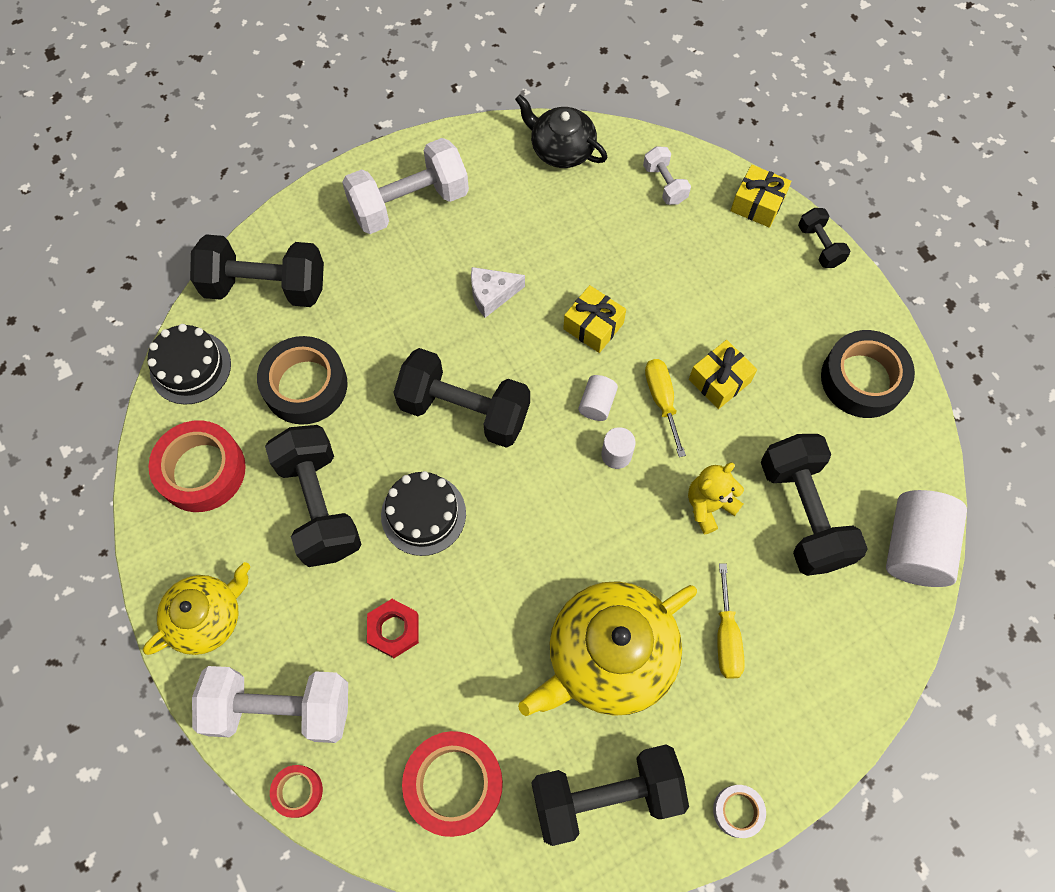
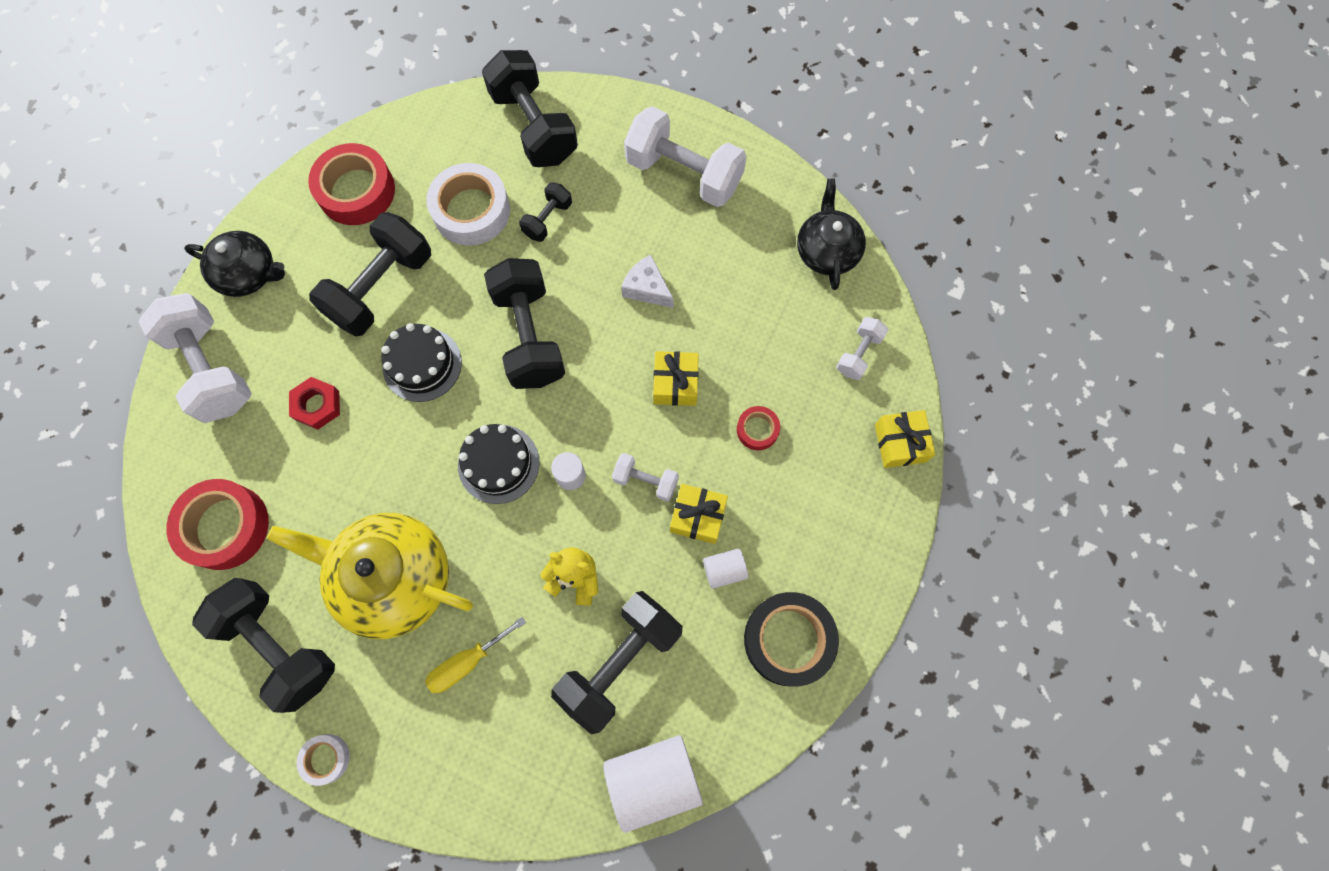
camera: 55 degrees right, 5 degrees up
yellow teapot [143,562,250,655] -> black teapot [184,231,285,297]
black cake [147,324,231,405] -> black cake moved to [458,424,540,504]
black tape [257,336,347,425] -> white tape [426,163,510,246]
red tape [270,765,323,818] -> red tape moved to [737,406,780,450]
white cylinder [578,375,618,421] -> white cylinder moved to [703,548,748,589]
yellow screwdriver [645,359,686,457] -> white dumbbell [612,453,679,502]
black dumbbell [798,208,851,268] -> black dumbbell moved to [519,182,572,242]

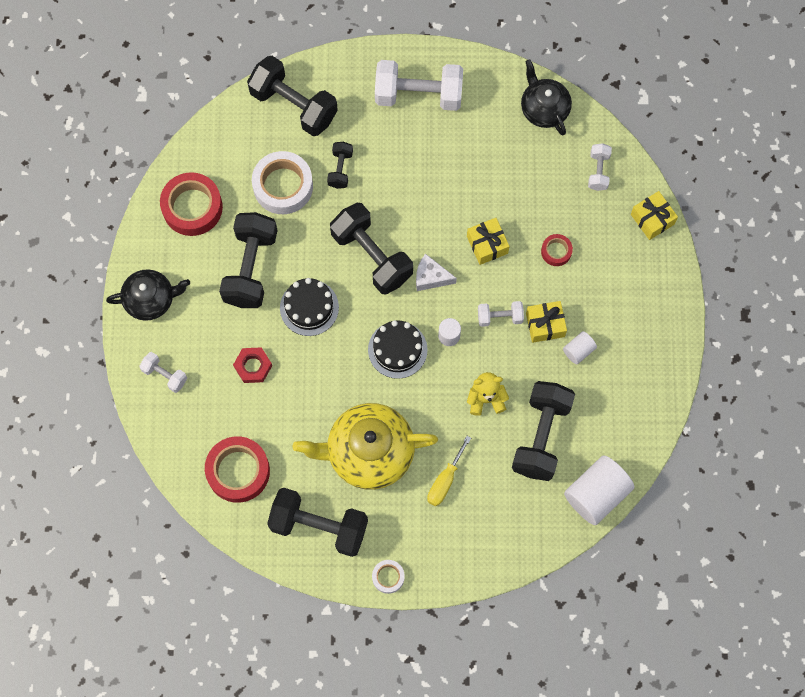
camera: 25 degrees left, 0 degrees up
white dumbbell [138,293,252,423] -> white dumbbell [139,352,187,393], size x0.50
white cheese [621,255,674,308] -> white cheese moved to [416,254,457,291]
black tape [744,592,839,686] -> none

